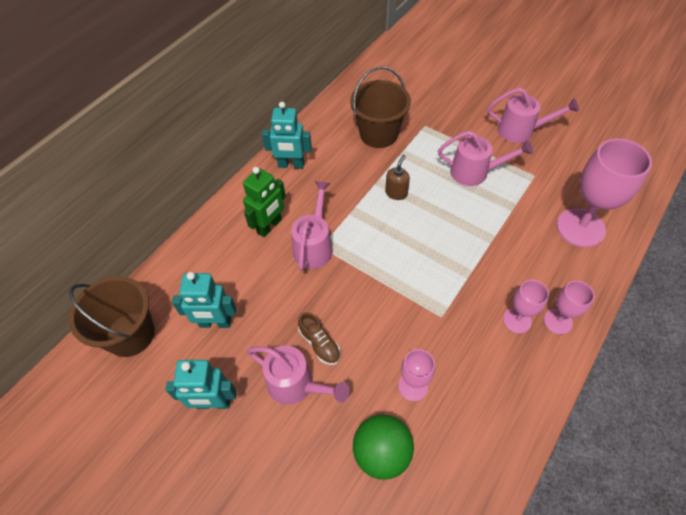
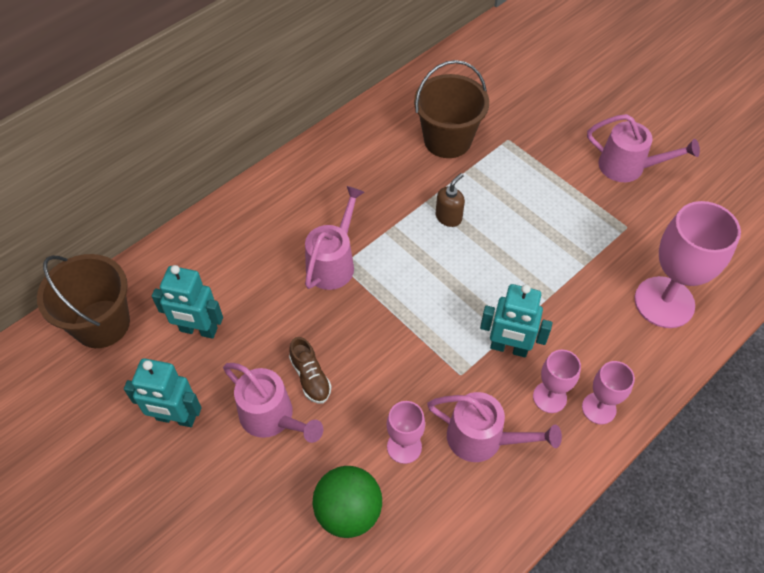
camera: 10 degrees right, 0 degrees up
green robot [243,167,286,238] -> none
turquoise robot [262,102,312,169] -> turquoise robot moved to [480,284,552,357]
pink watering can [438,131,533,186] -> pink watering can moved to [427,392,562,462]

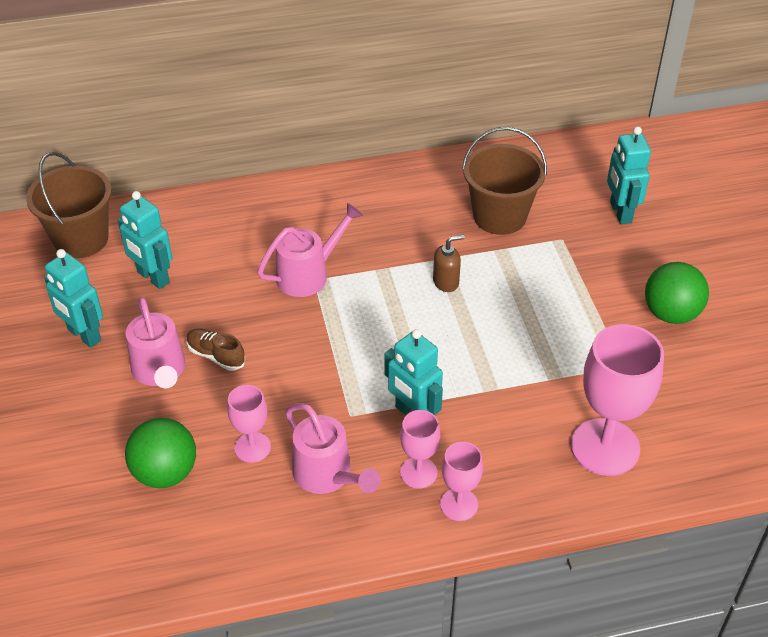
camera: 30 degrees right, 10 degrees down
brown shoe [289,337,332,404] -> brown shoe turned 120 degrees clockwise [187,328,245,371]
pink watering can [587,114,700,182] -> green ball [645,262,709,324]
none -> turquoise robot [607,126,651,224]

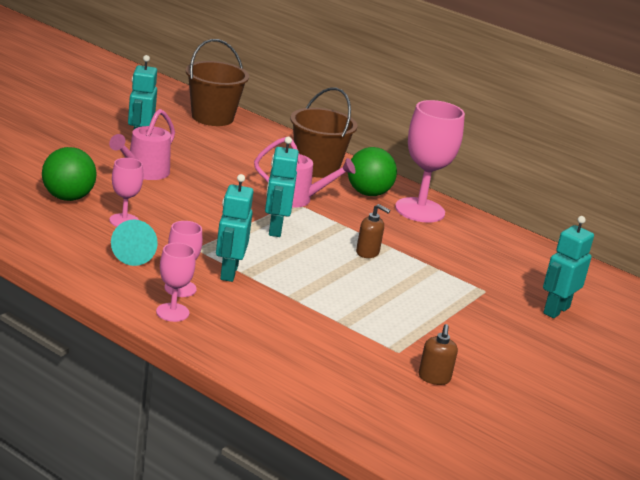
camera: 45 degrees right, 20 degrees down
turquoise robot [118,191,172,289] -> turquoise robot moved to [265,137,299,237]
brown shoe [187,328,245,371] -> none
pink watering can [285,403,380,494] -> turquoise cone [111,219,158,266]
brown bucket [462,127,547,235] -> brown bucket moved to [290,87,358,178]
pink goblet [571,324,664,476] -> pink goblet moved to [395,100,465,223]
green ball [645,262,709,324] -> green ball moved to [348,147,397,196]
none -> brown soap dispenser [419,324,458,385]

